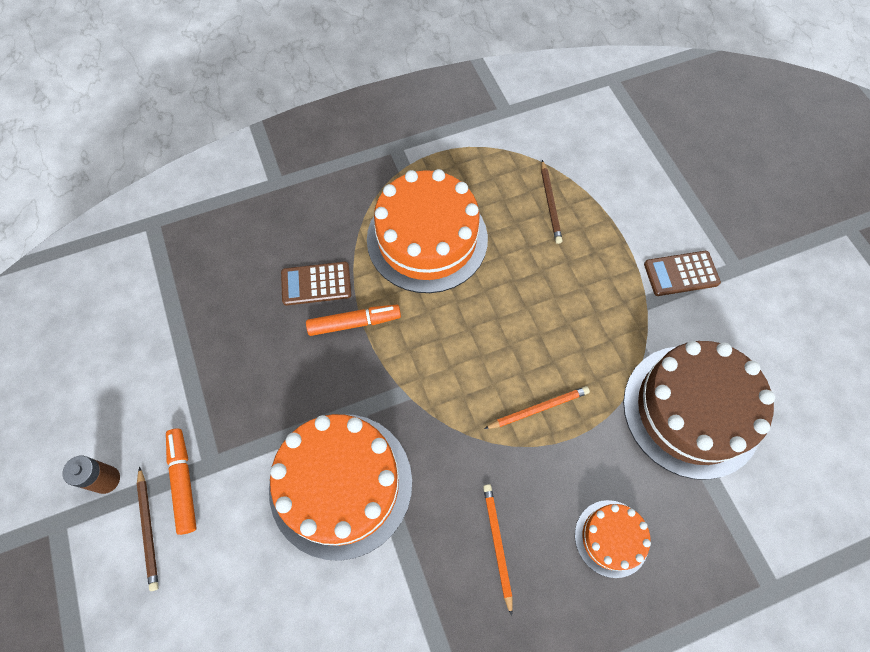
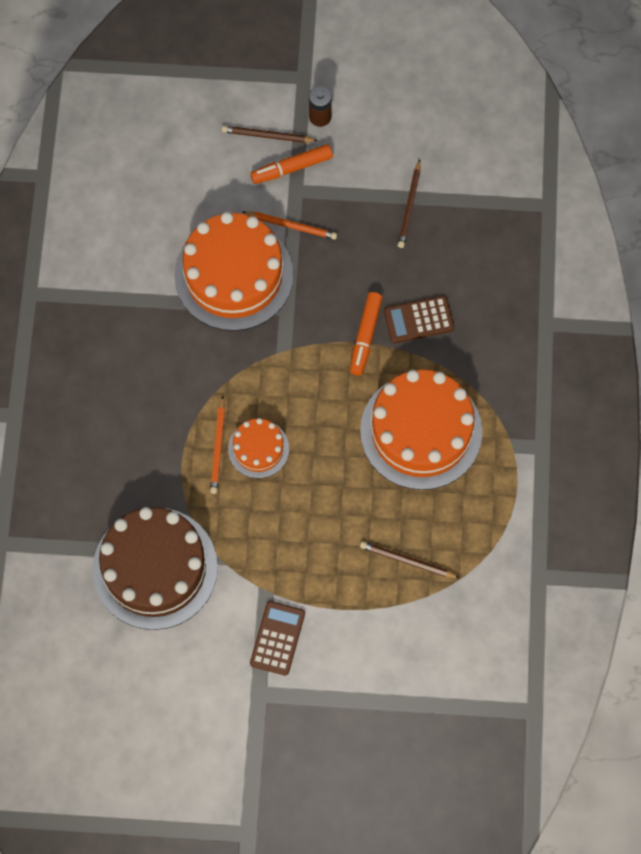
camera: 115 degrees right, 5 degrees up
orange marker [166,429,197,535] -> orange marker turned 150 degrees clockwise [250,144,333,184]
brown calculator [281,262,351,305] -> brown calculator turned 120 degrees counterclockwise [384,296,454,343]
orange pencil [483,484,513,616] -> orange pencil moved to [243,211,337,240]
orange cake [575,500,651,578] -> orange cake moved to [228,418,289,478]
none -> brown pencil [398,159,421,248]

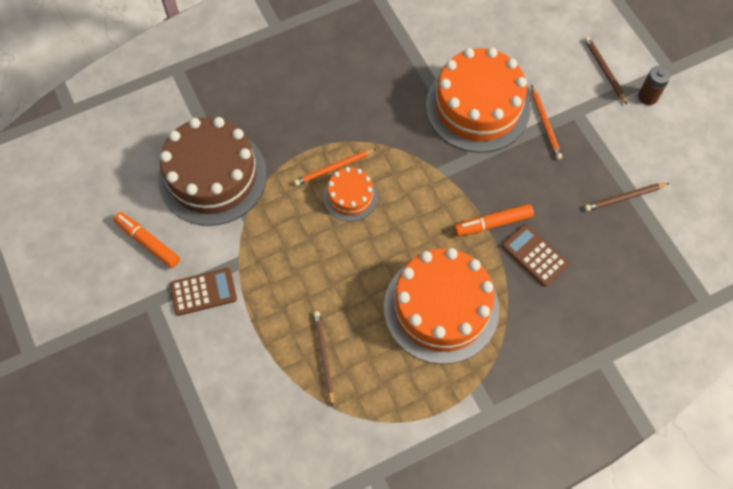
camera: 60 degrees right, 5 degrees down
orange marker [250,144,333,184] -> orange marker moved to [113,212,180,268]

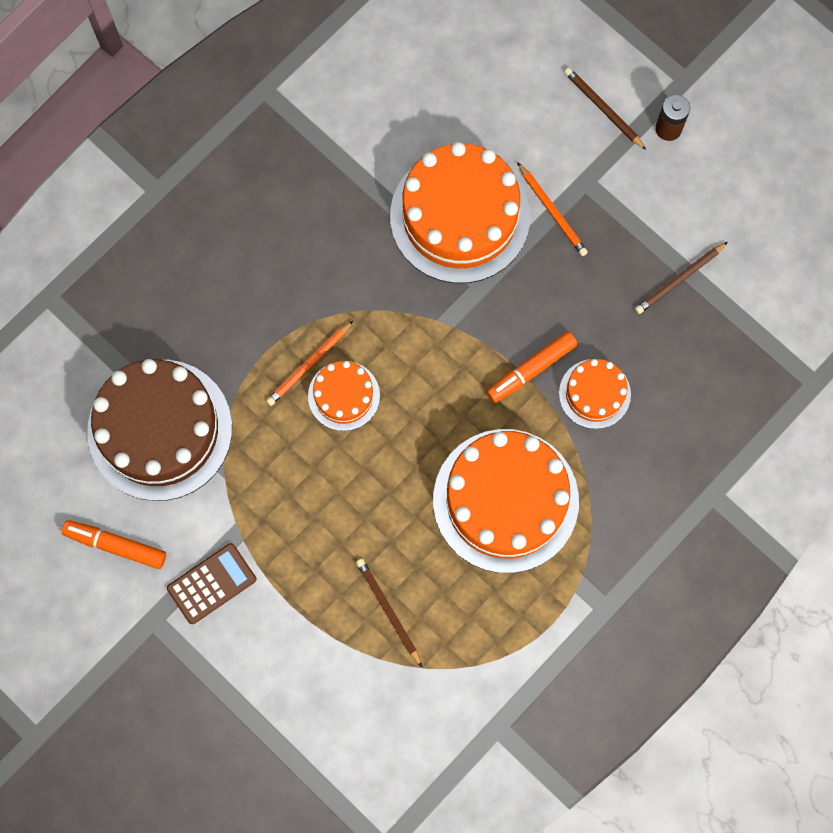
camera: 20 degrees left, 10 degrees up
brown calculator [502,224,569,287] -> orange cake [559,359,631,429]

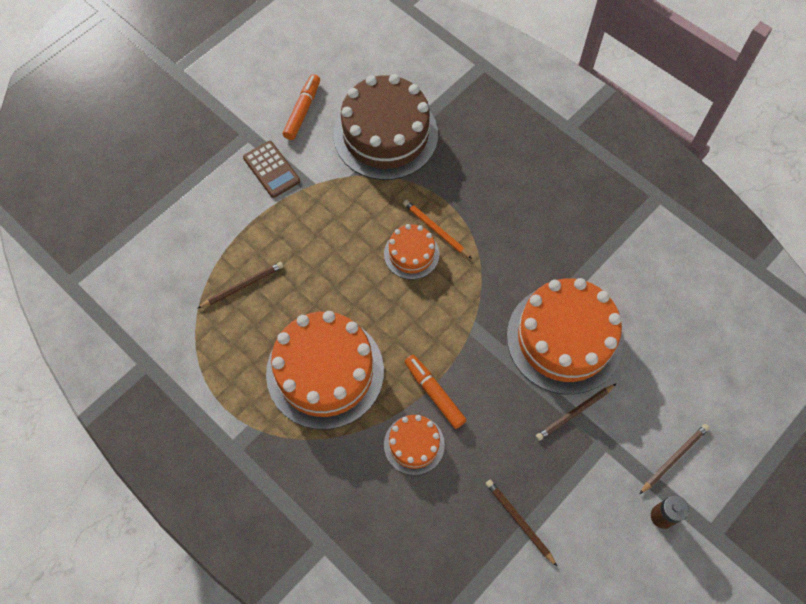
camera: 90 degrees right, 10 degrees down
orange pencil [517,162,588,256] -> brown pencil [536,384,616,441]

